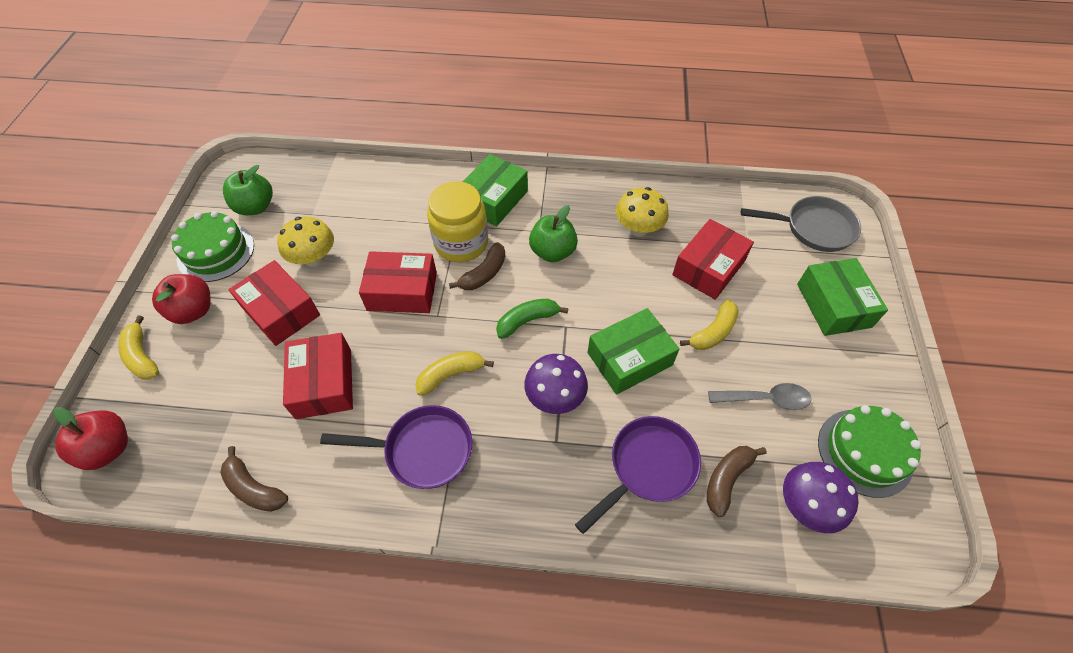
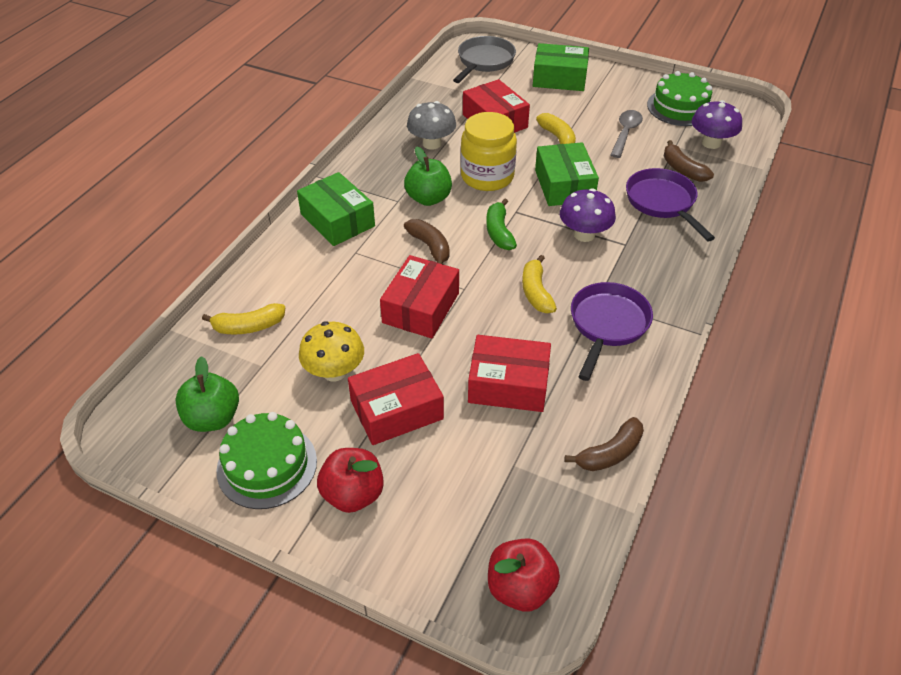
camera: 70 degrees left, 10 degrees down
yellow banana [118,315,159,380] -> yellow banana moved to [202,303,285,335]
yellow jar [427,181,488,262] -> yellow jar moved to [461,112,517,191]
yellow mushroom [616,187,669,237] -> grey mushroom [407,101,456,150]

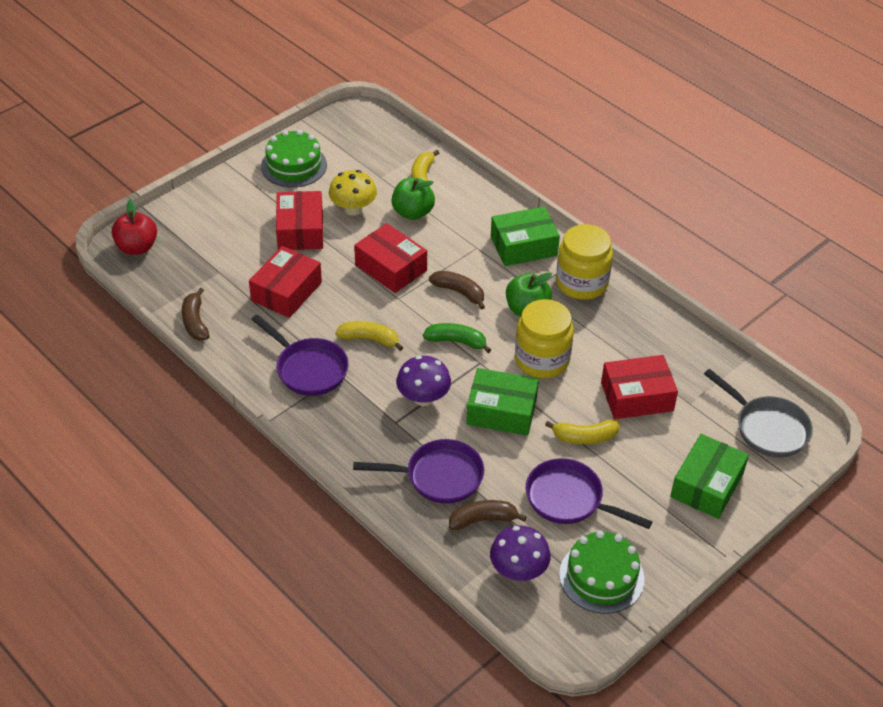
camera: 110 degrees right, 0 degrees up
green apple [175,356,239,432] -> green apple moved to [391,178,435,220]
red apple [317,448,384,513] -> none
brown banana [404,219,450,264] -> brown banana turned 135 degrees counterclockwise [429,271,485,310]
grey mushroom [407,101,456,150] -> none
grey spoon [610,110,643,158] -> purple pan [526,458,652,529]
none -> yellow jar [556,224,613,300]

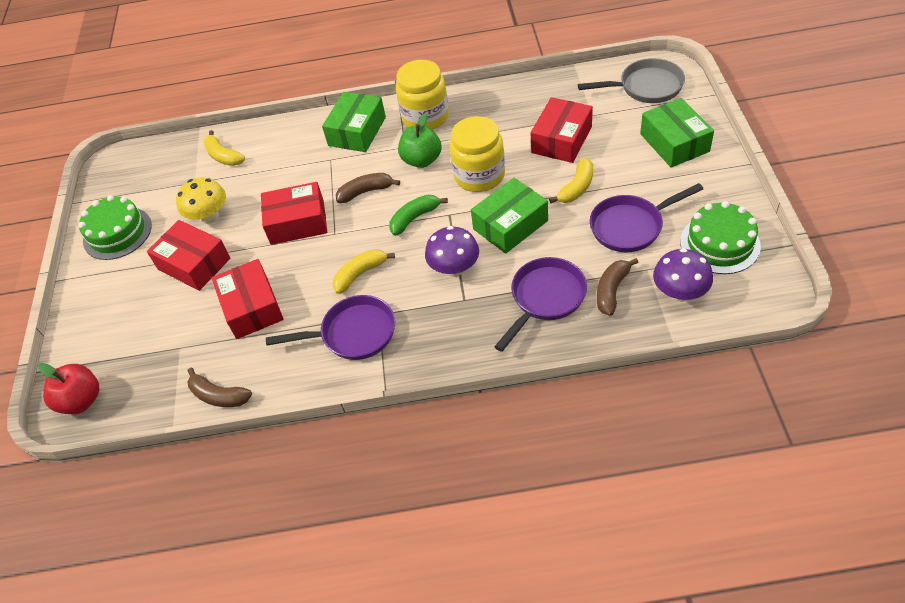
camera: 45 degrees left, 5 degrees up
green apple [391,178,435,220] -> none

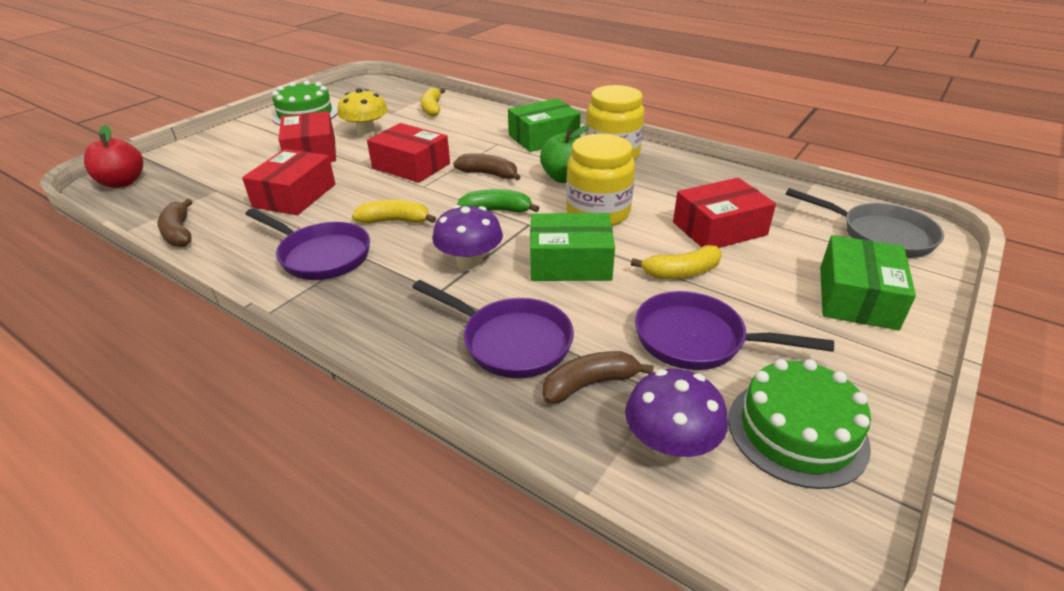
camera: 35 degrees right, 15 degrees down
purple pan [494,257,587,352] -> purple pan turned 45 degrees clockwise [412,280,574,378]

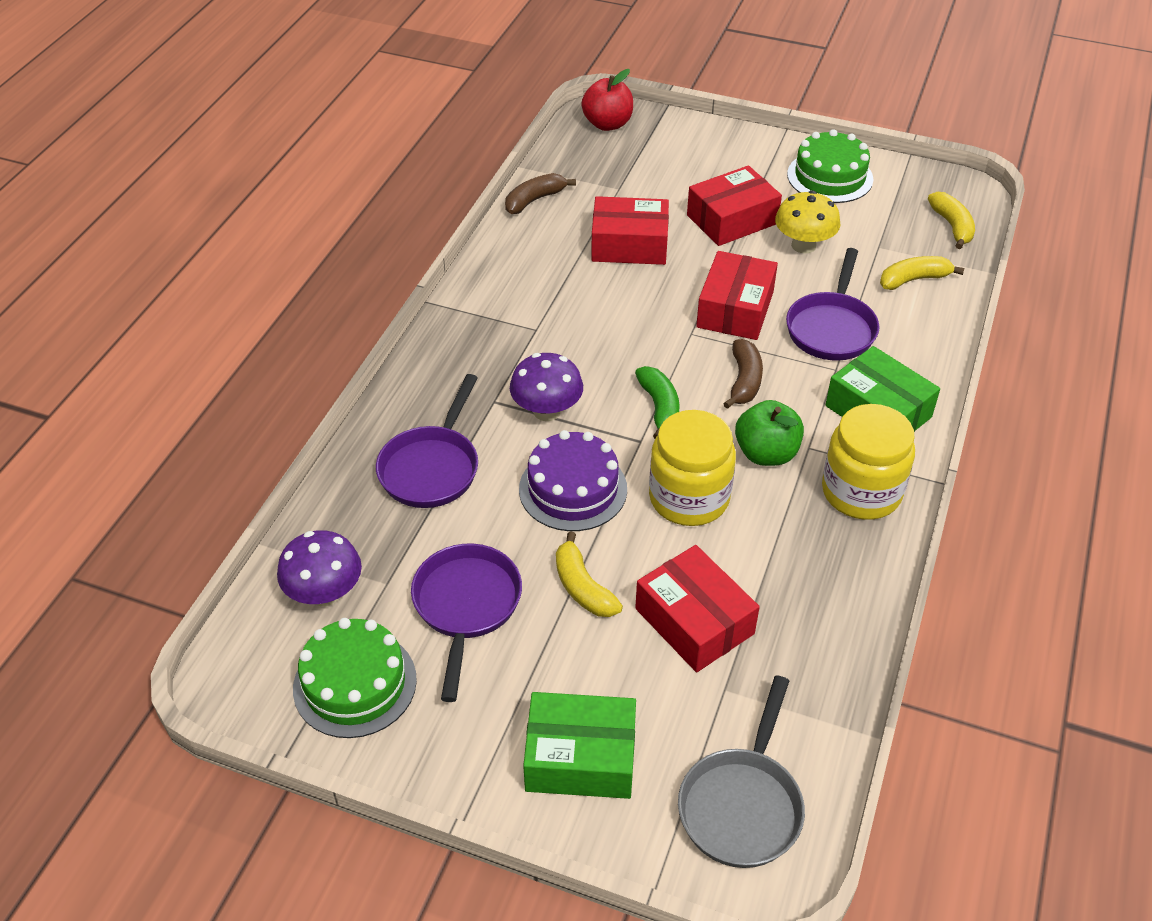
camera: 75 degrees right, 10 degrees up
purple pan [246,209,370,280] -> purple pan moved to [786,248,880,361]
yellow banana [352,199,436,224] -> yellow banana moved to [928,192,975,249]
green box [530,213,615,281] -> purple cake [519,430,627,531]
brown banana [542,351,654,404] -> none

